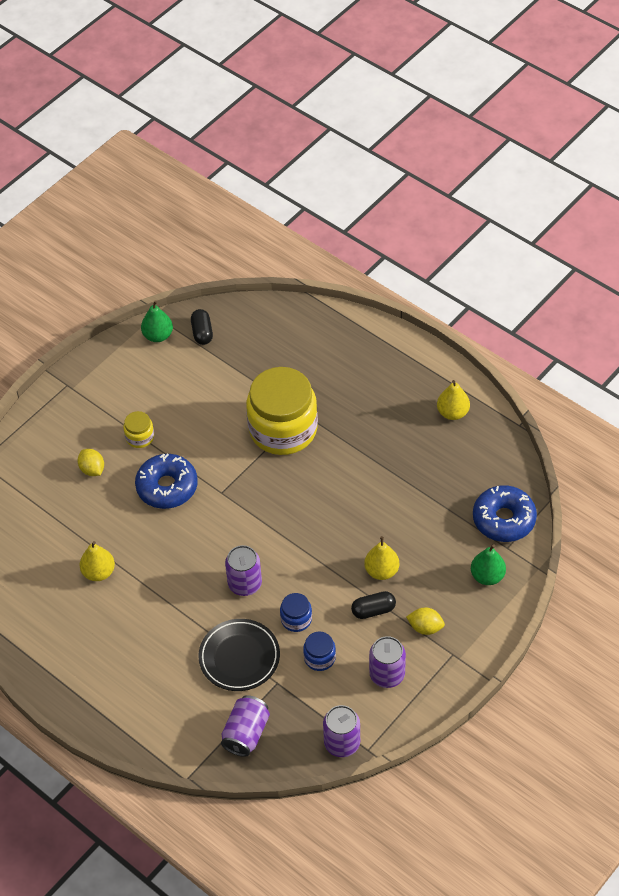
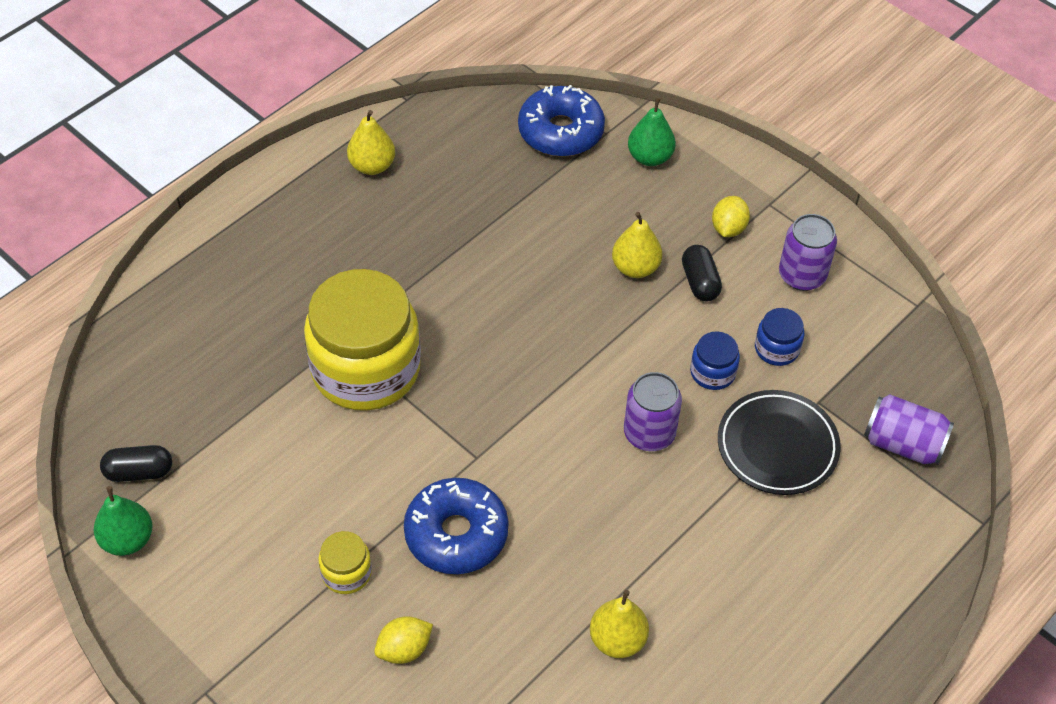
camera: 90 degrees left, 0 degrees up
purple can [323,705,360,757] -> none

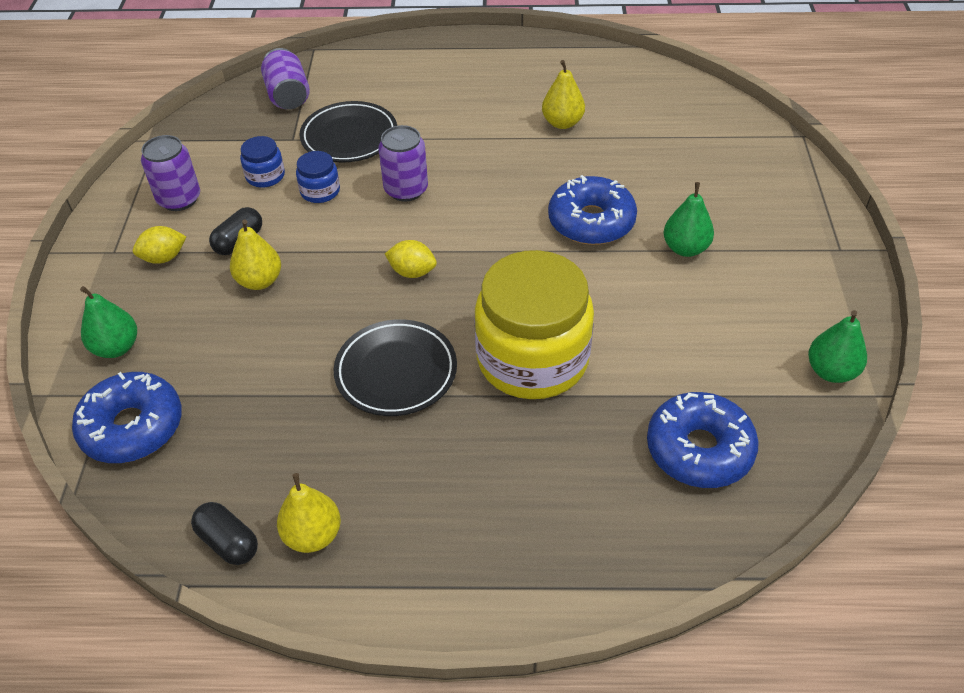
camera: 130 degrees left, 5 degrees down
black capsule [100,445,172,482] -> black capsule moved to [191,502,258,565]
yellow jar [318,531,372,594] -> green pear [663,182,714,257]
yellow lemon [374,616,433,664] -> yellow lemon moved to [385,240,437,278]
none -> black plate [333,319,457,416]
none -> blue donut [647,392,759,488]

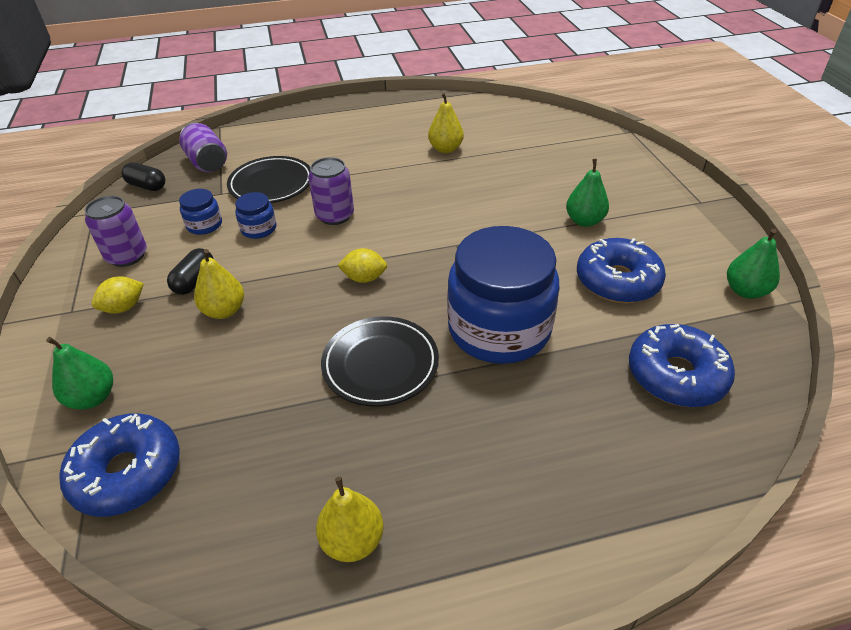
camera: 15 degrees left, 5 degrees down
black capsule [191,502,258,565] -> black capsule moved to [122,162,165,191]
yellow jar [474,250,594,399] -> blue jar [447,226,559,364]
blue donut [548,175,637,245] -> blue donut moved to [577,238,666,303]

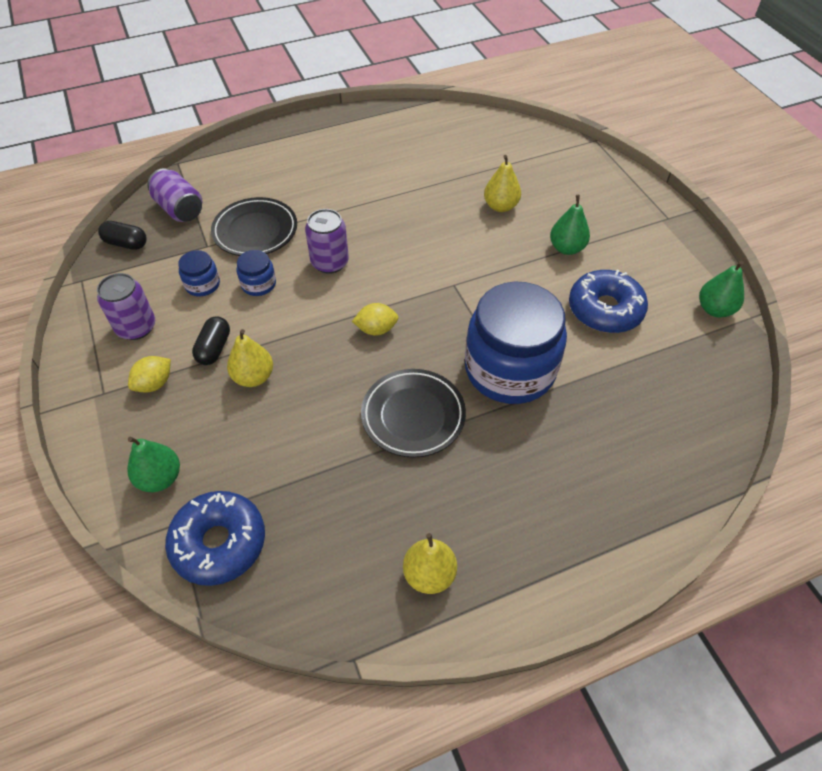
camera: 10 degrees left, 10 degrees up
yellow pear [428,93,464,153] -> yellow pear moved to [484,155,521,212]
blue donut [629,324,735,407] -> none

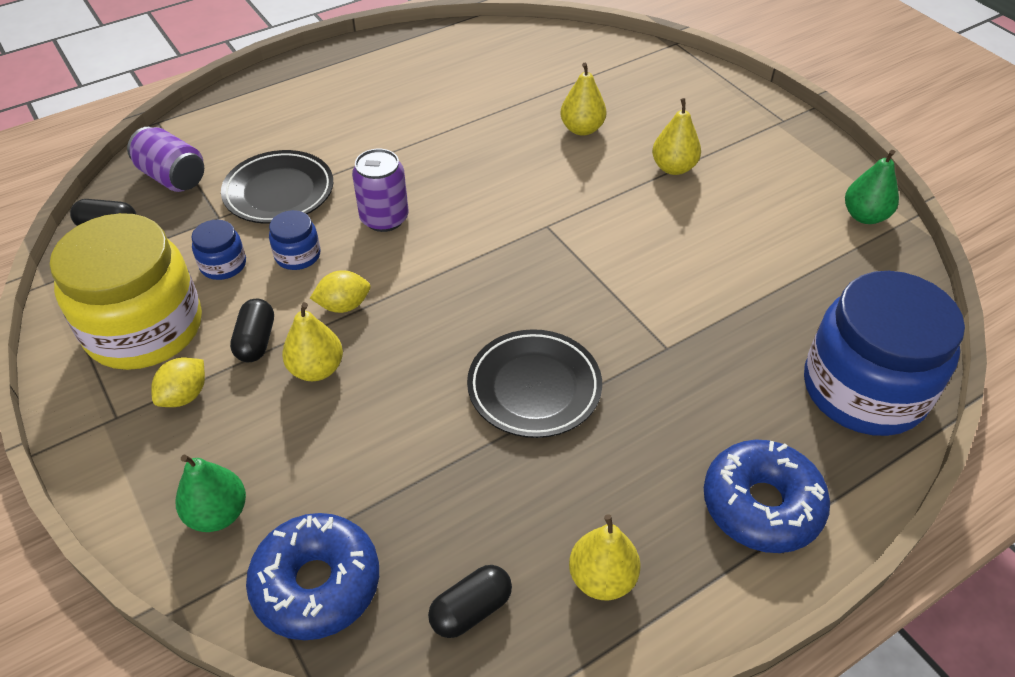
camera: 10 degrees left, 5 degrees down
purple can [97,273,155,340] -> yellow jar [49,213,202,370]
yellow lemon [352,303,399,336] -> yellow lemon moved to [310,270,370,313]
blue jar [465,281,567,404] -> blue jar moved to [804,271,965,436]
green pear [550,195,590,255] -> yellow pear [652,98,701,175]
blue donut [569,270,648,333] -> blue donut moved to [704,440,830,553]
none -> black capsule [428,565,512,638]

